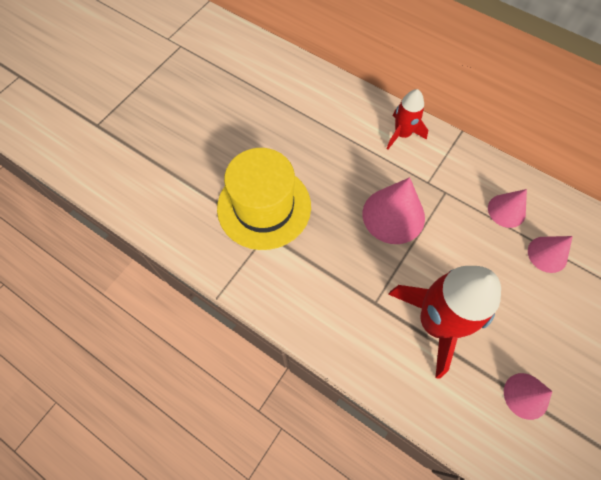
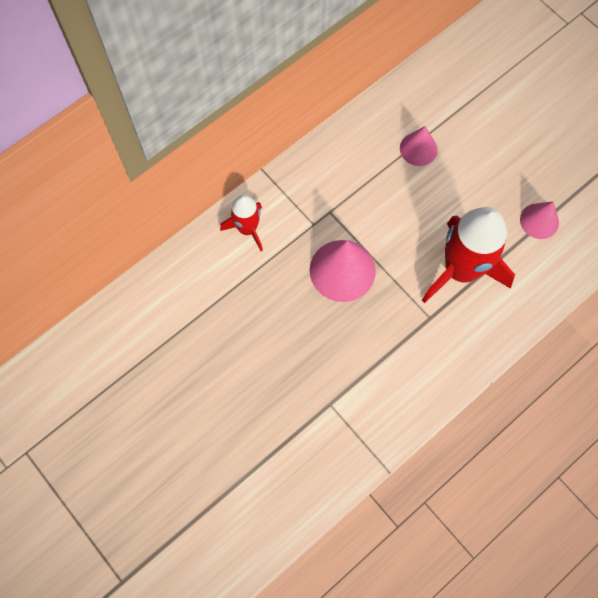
camera: 75 degrees left, 5 degrees up
yellow hat [217,148,311,250] -> none
pink cone [488,189,527,228] -> none

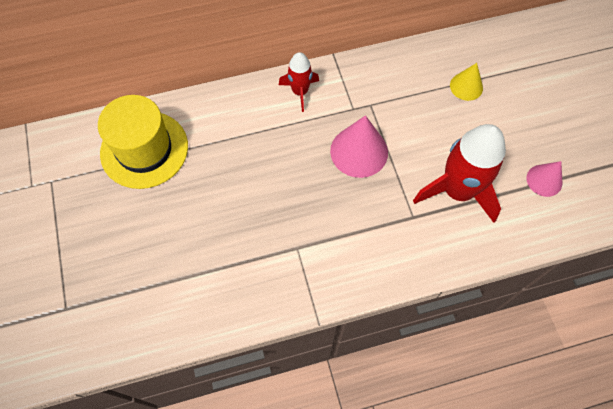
camera: 25 degrees right, 5 degrees down
pink cone [400,126,438,166] -> yellow cone [450,63,483,101]
none -> yellow hat [98,95,188,189]

